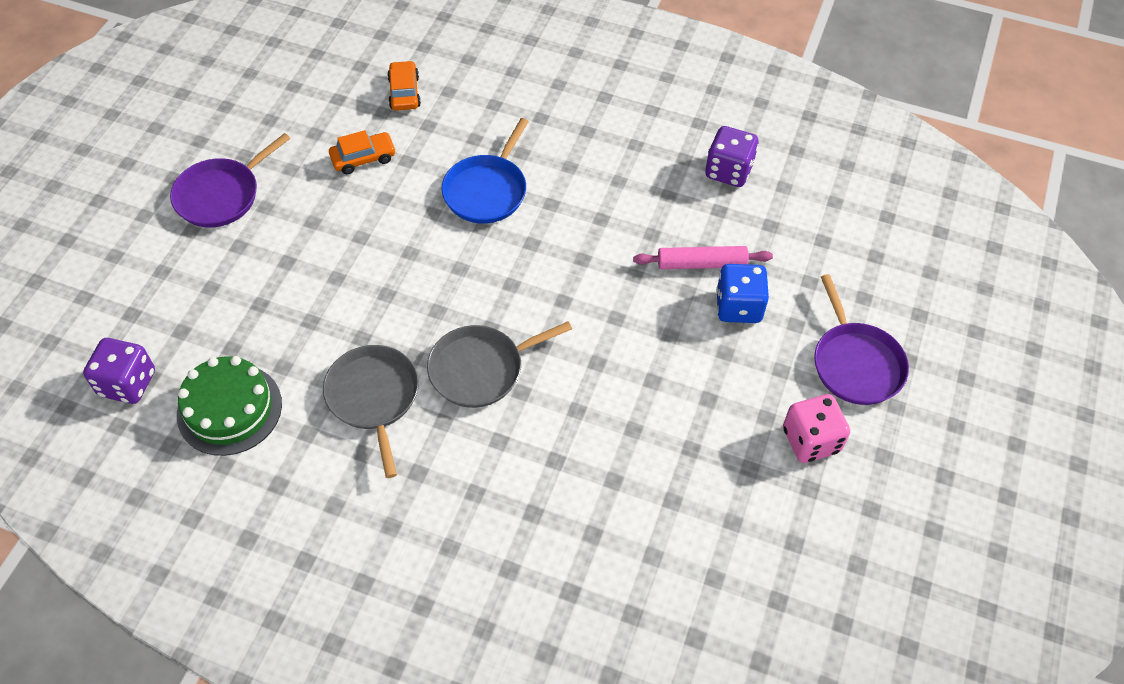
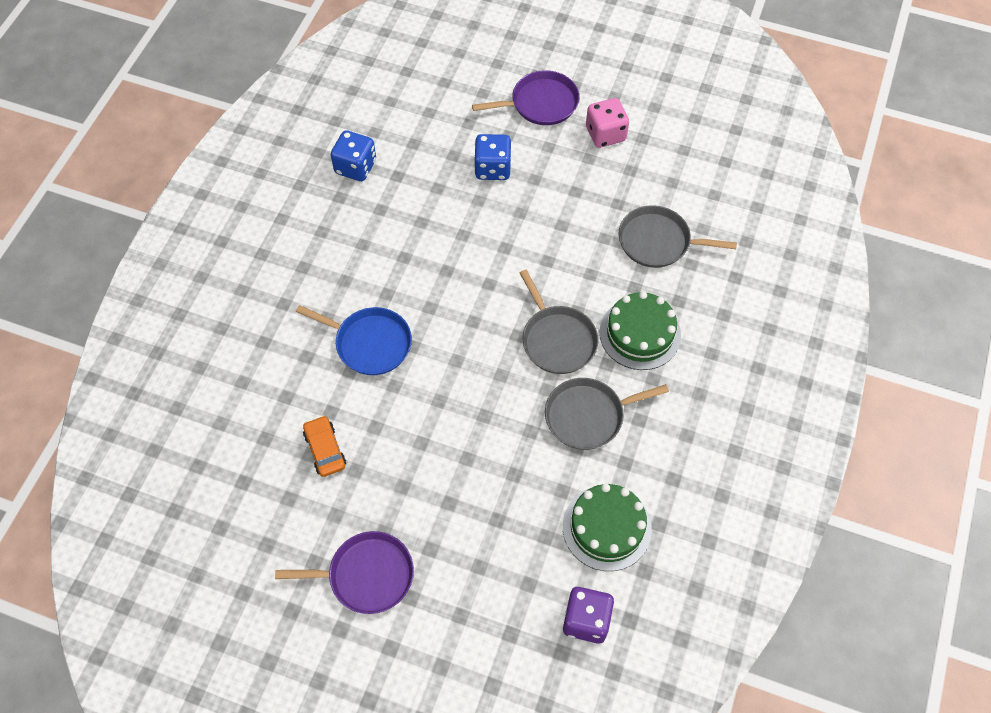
camera: 90 degrees left, 5 degrees up
purple pan [170,133,290,228] -> purple pan turned 45 degrees counterclockwise [275,531,414,614]
orange car [387,61,421,111] -> none
pink rolling pin [633,246,773,269] -> none
purple dice [705,126,759,187] -> blue dice [331,130,376,181]
none -> green cake [599,291,681,370]
none -> grey pan [619,205,737,268]

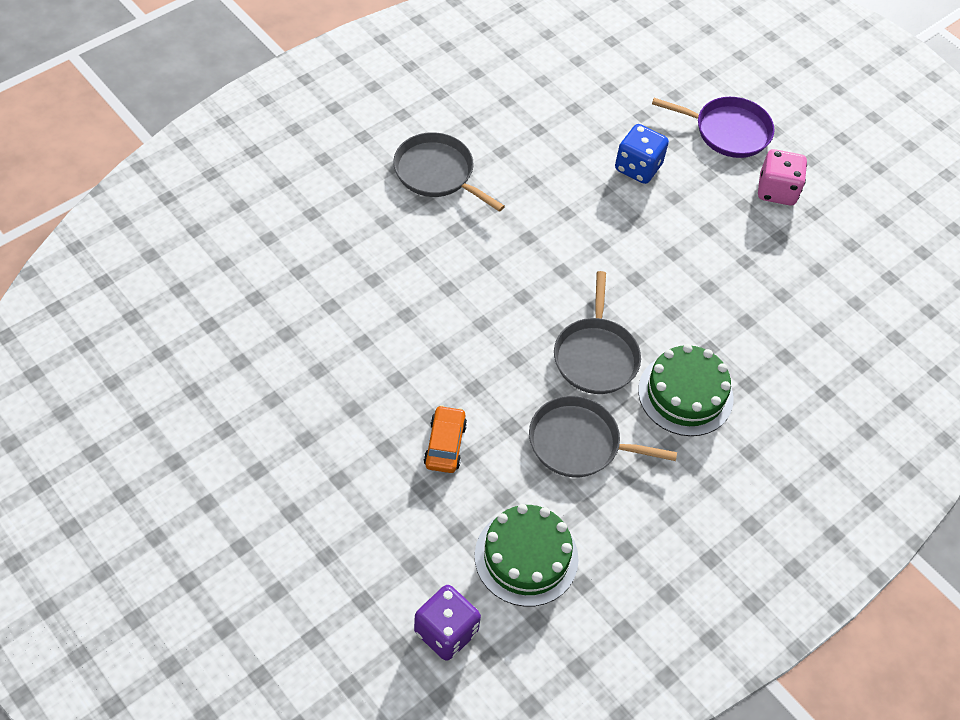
camera: 25 degrees right, 5 degrees down
purple pan [275,531,414,614] -> none
blue pan [296,305,412,375] -> none
orange car [303,415,346,477] -> orange car moved to [424,405,467,473]
blue dice [331,130,376,181] -> none
grey pan [619,205,737,268] -> grey pan moved to [393,132,505,212]

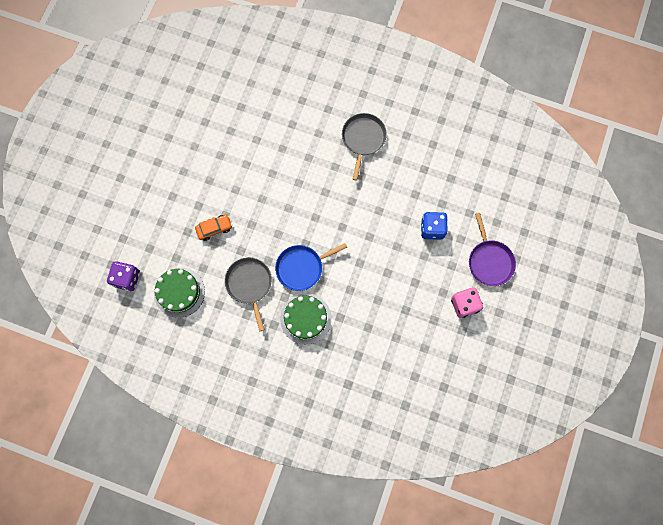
camera: 65 degrees right, 20 degrees up
grey pan [554,271,641,394] -> blue pan [275,243,347,291]

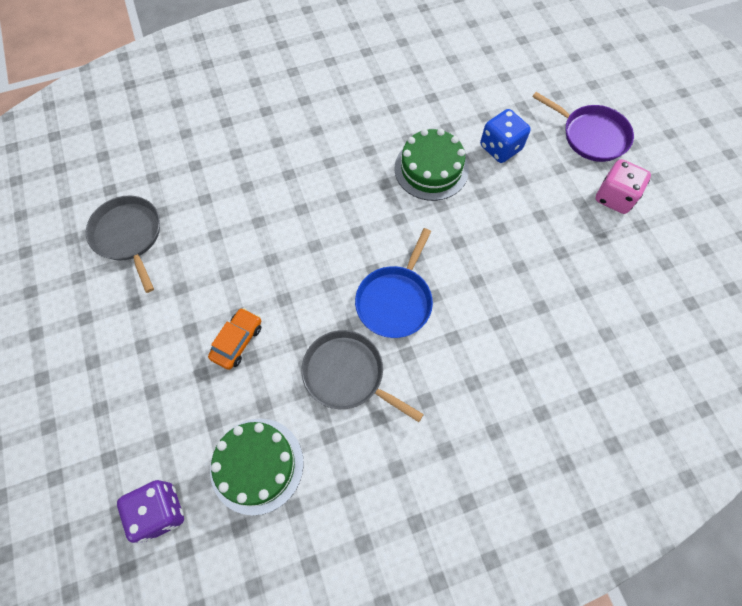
camera: 40 degrees left, 10 degrees down
green cake [280,294,332,345] -> green cake moved to [395,129,469,201]
grey pan [342,113,387,181] -> grey pan moved to [86,196,160,293]

